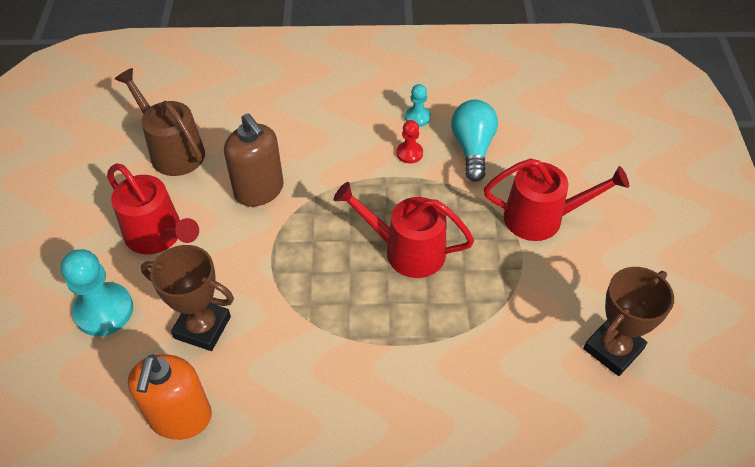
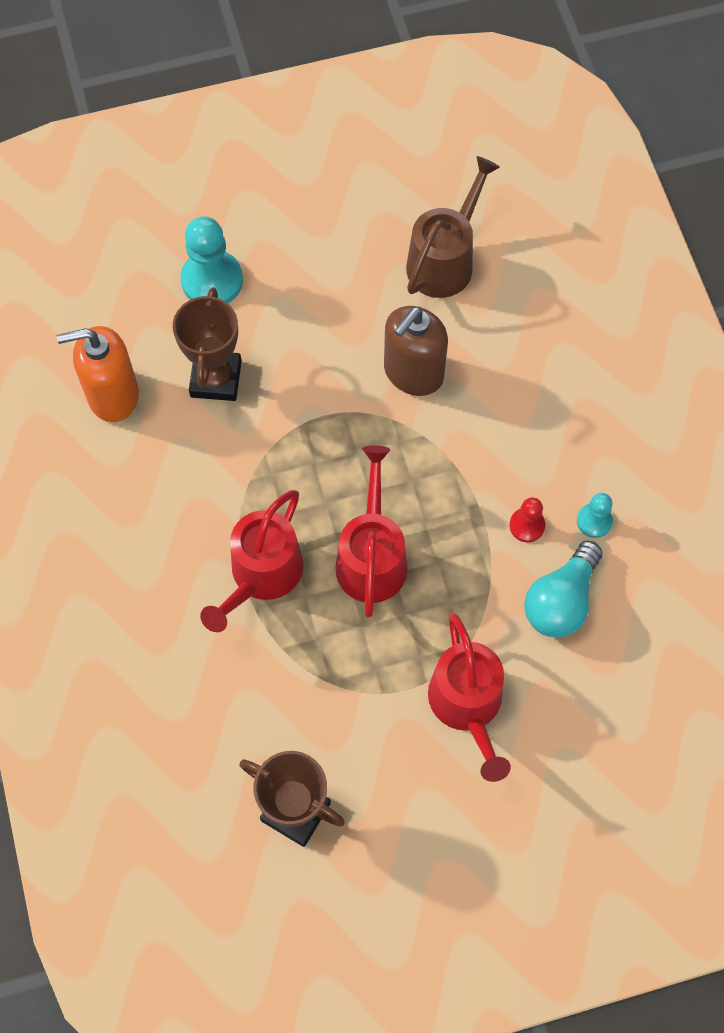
camera: 75 degrees right, 15 degrees up
red watering can [107,164,199,254] -> red watering can moved to [200,490,304,632]
turquoise light bulb [451,100,498,182] -> turquoise light bulb turned 135 degrees clockwise [524,541,602,638]

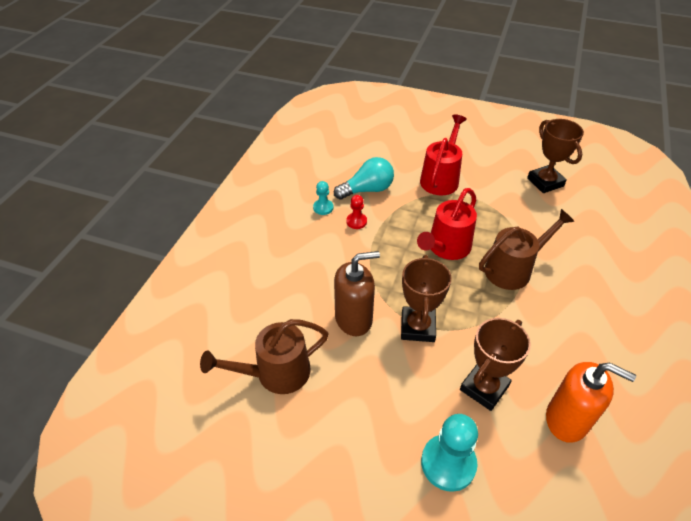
camera: 145 degrees left, 20 degrees down
red watering can [200,490,304,632] -> brown watering can [479,209,575,290]
none -> brown trophy [401,255,451,342]

